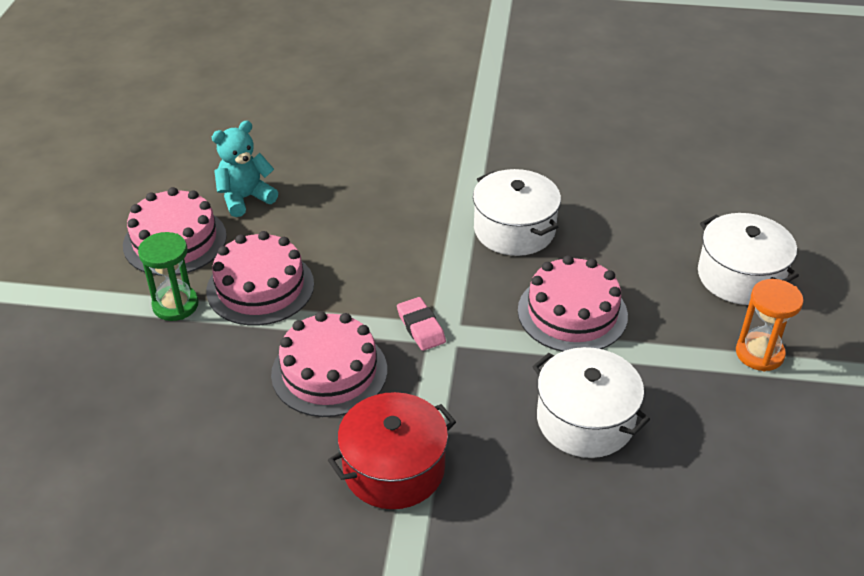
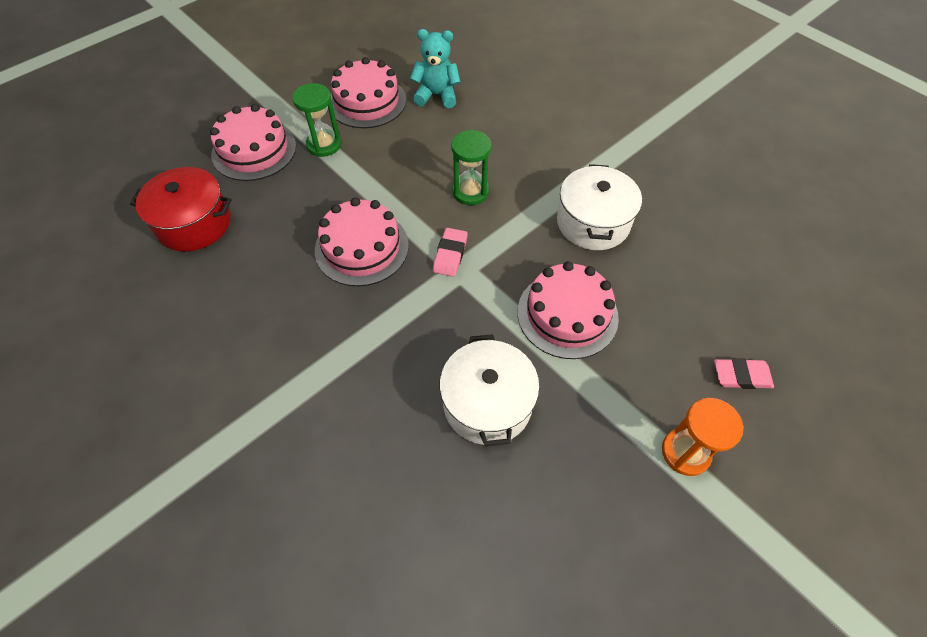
camera: 40 degrees right, 15 degrees up
pink cake [206,231,314,326] -> pink cake moved to [210,104,296,181]
red pot [328,392,456,509] -> red pot moved to [130,167,232,251]
white pot [698,213,799,305] -> pink eraser [714,358,774,389]
none -> green hourglass [451,130,492,205]

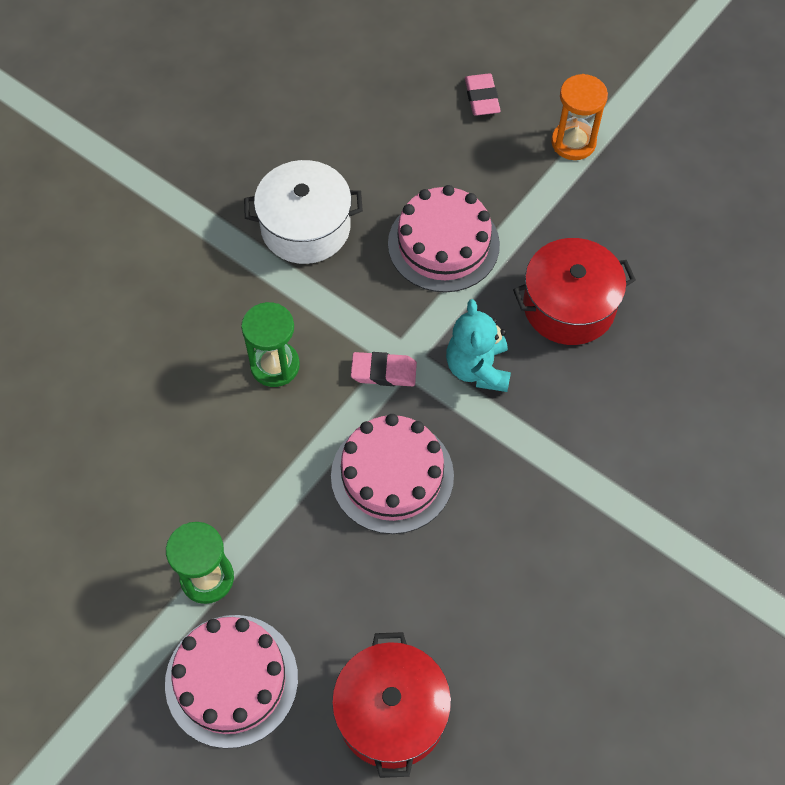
camera: 100 degrees left, 5 degrees up
pink cake [331,57,406,128] -> none
turquoise teddy bear [410,29,461,108] -> turquoise teddy bear moved to [446,299,511,392]
white pot [439,334,540,446] -> red pot [513,238,636,345]

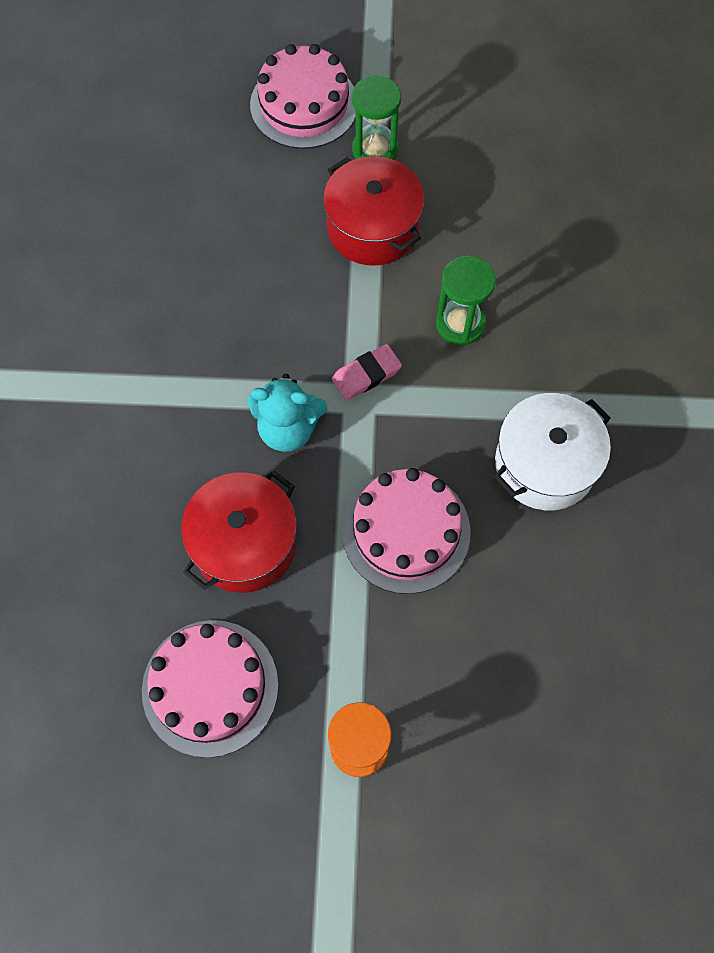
camera: 145 degrees right, 5 degrees up
pink cake [331,414,454,534] -> pink cake moved to [142,620,278,758]
red pot [332,632,451,778] -> red pot moved to [323,156,424,266]
turquoise teddy bear [446,299,511,392] -> turquoise teddy bear turned 135 degrees clockwise [248,374,327,452]
pink eraser [465,73,501,116] -> none

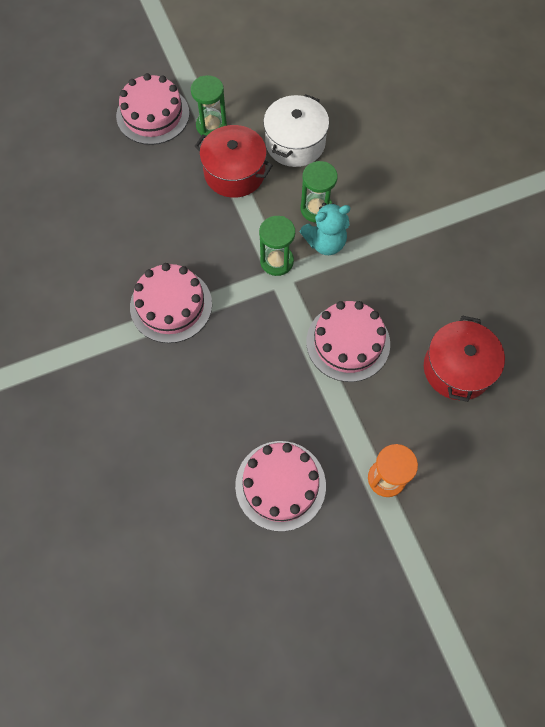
camera: 25 degrees left, 0 degrees up
red pot [181,470,297,593] -> red pot moved to [424,315,505,402]
turquoise teddy bear [248,374,327,452] -> turquoise teddy bear moved to [300,203,350,255]
pink eraser [332,344,402,401] -> green hourglass [259,216,295,276]
white pot [494,393,611,510] -> white pot moved to [263,94,329,167]
none -> pink cake [130,263,212,343]

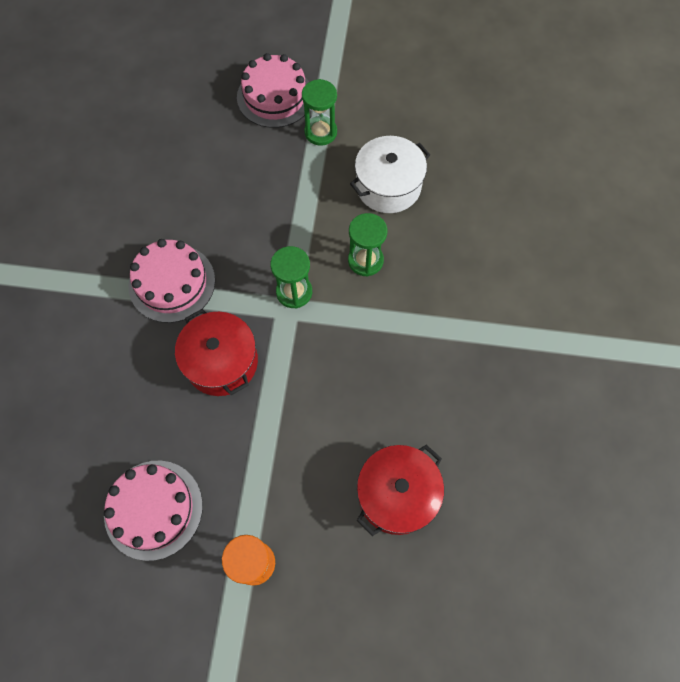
camera: 30 degrees right, 0 degrees up
red pot [194,125,273,198] -> red pot moved to [175,309,258,396]
turquoise teddy bear [300,203,350,255] -> none
pink cake [306,301,390,382] -> none

